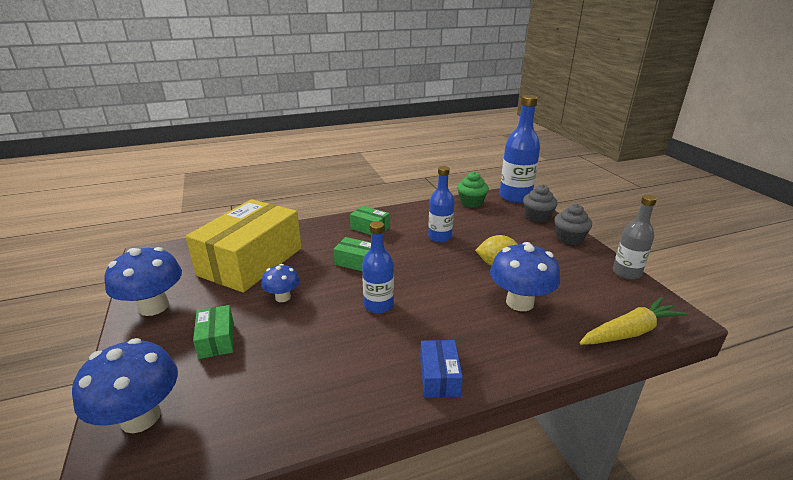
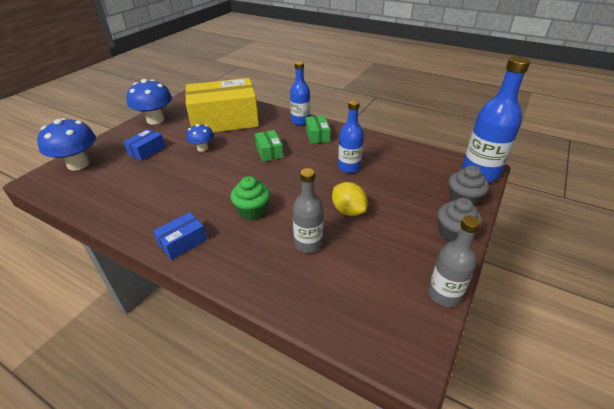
camera: 50 degrees right, 10 degrees up
green box [193,305,234,359] -> blue box [124,129,165,161]
blue bottle [362,221,394,313] -> blue bottle moved to [290,61,310,125]
green cupcake [457,172,489,208] -> green cupcake moved to [230,176,270,220]
blue mushroom [490,242,560,311] -> grey bottle [293,168,324,253]
yellow carrot [579,297,687,345] -> none

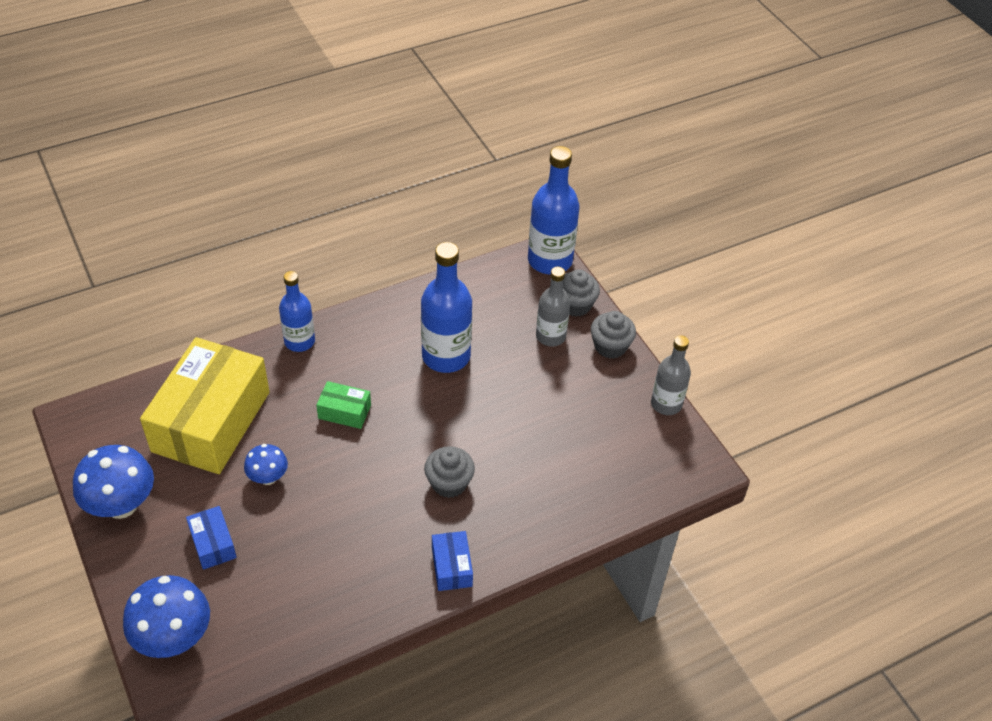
camera: 60 degrees left, 10 degrees up
green cupcake [230,176,270,220] -> grey cupcake [424,446,475,498]
grey bottle [293,168,324,253] -> grey bottle moved to [536,267,570,347]
green box [306,115,331,144] -> none
yellow lemon [332,182,367,216] -> none
blue bottle [338,100,364,173] -> blue bottle [421,242,472,373], size x1.58

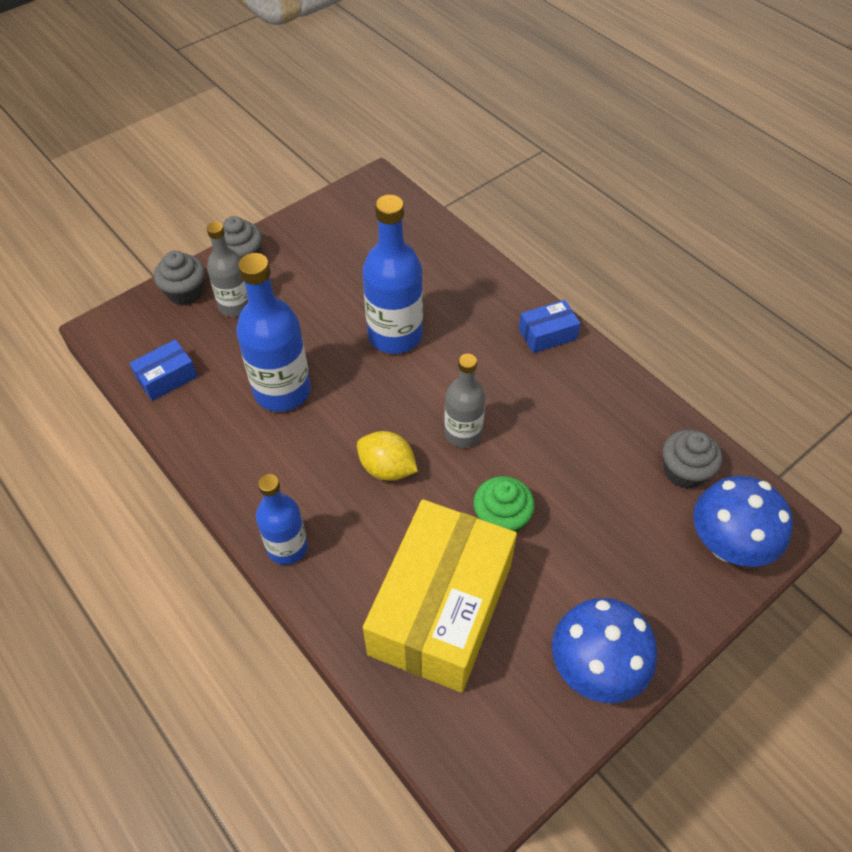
camera: 100 degrees left, 5 degrees up
yellow box [140,337,270,474] -> yellow box turned 75 degrees counterclockwise [363,499,517,693]
blue box [186,506,237,570] -> blue box moved to [129,339,198,401]
blue mushroom [244,444,288,485] -> green cupcake [473,476,535,533]
green box [316,381,371,429] -> yellow lemon [357,431,418,481]
grey cupcake [424,446,475,498] -> grey cupcake moved to [662,429,722,489]
blue bottle [528,146,579,274] -> blue bottle moved to [362,195,423,354]
grey bottle [651,335,691,415] -> grey bottle moved to [444,354,486,448]

